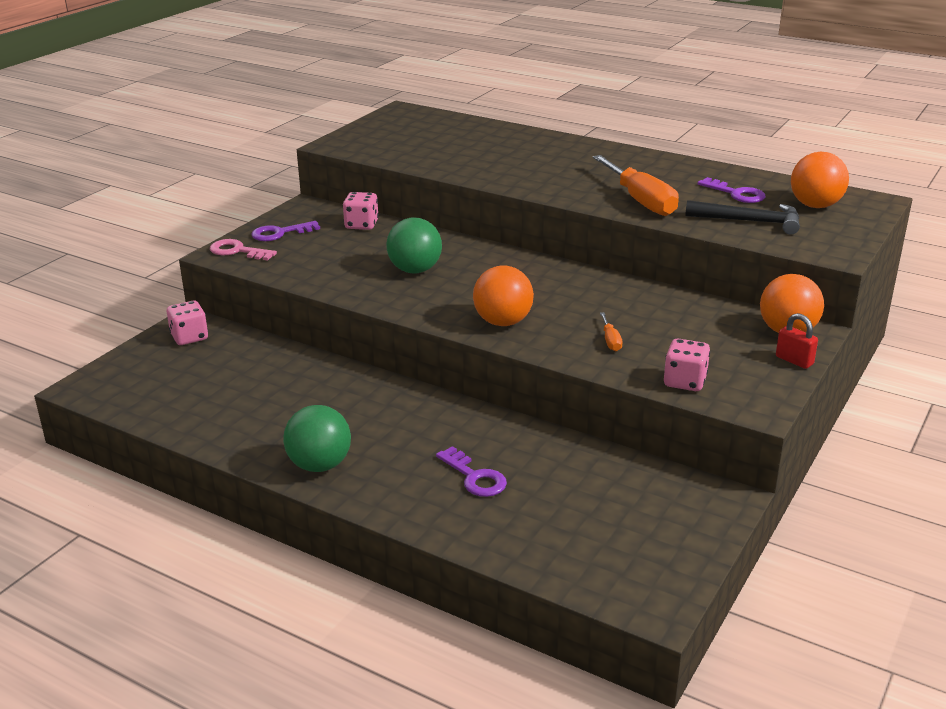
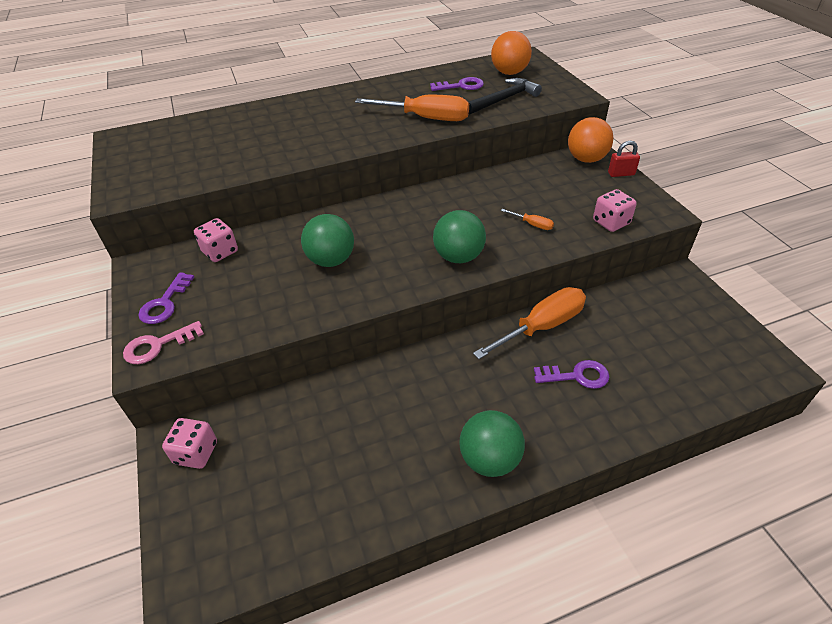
camera: 50 degrees left, 15 degrees up
orange ball [473,265,534,326] -> green ball [433,210,486,263]
none -> orange screwdriver [473,287,586,359]

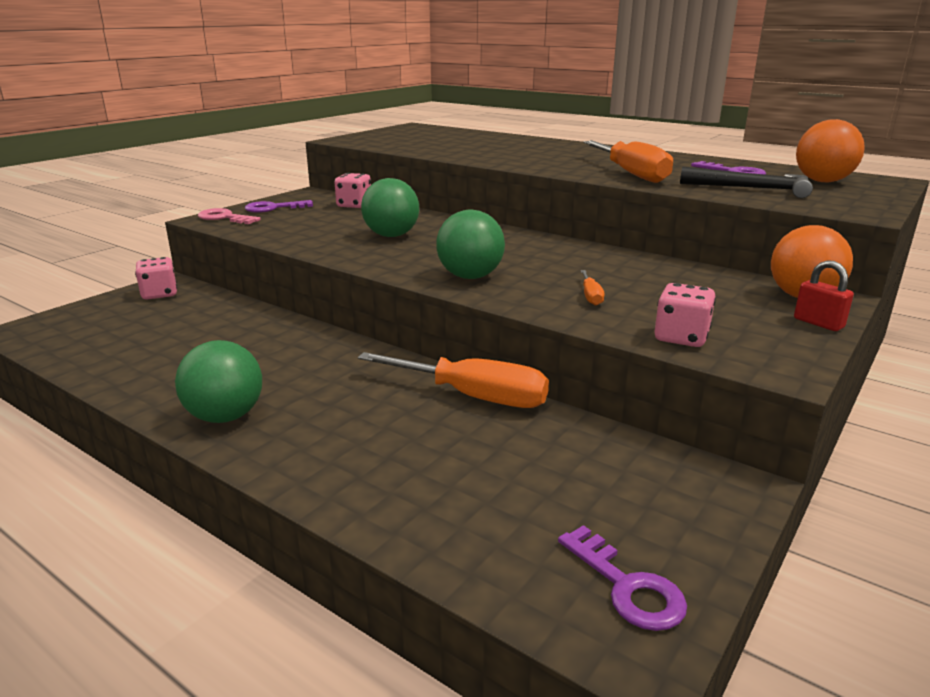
camera: 55 degrees right, 20 degrees down
purple key [534,360,609,389] -> purple key moved to [558,525,687,631]

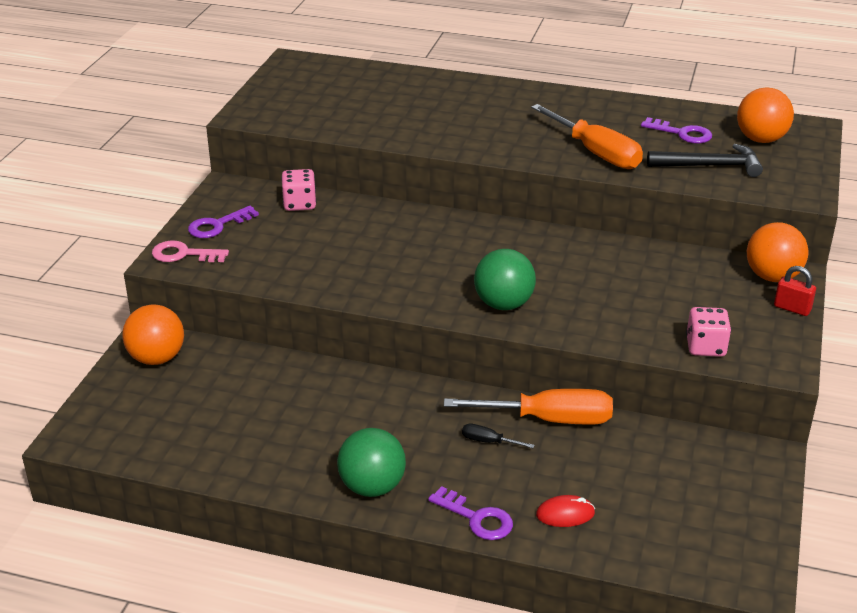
camera: 20 degrees left, 10 degrees up
pink dice [135,257,177,300] -> orange ball [122,305,184,365]
green ball [361,178,419,237] -> none
purple key [558,525,687,631] -> purple key moved to [428,486,513,540]
orange screwdriver [580,270,604,306] -> none
none -> black screwdriver [462,424,535,448]
none -> red mouse [536,495,595,527]

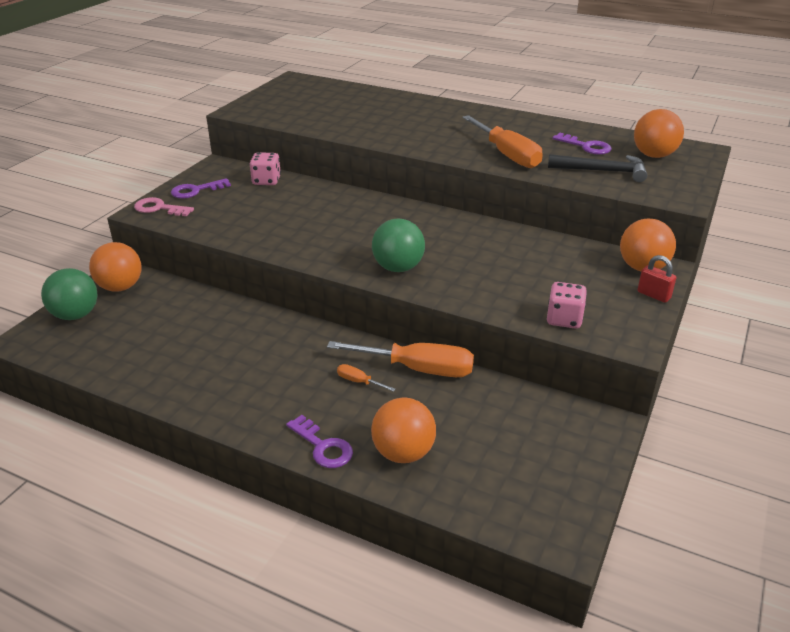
camera: 10 degrees right, 0 degrees up
green ball [337,428,406,497] -> green ball moved to [41,268,98,320]
black screwdriver [462,424,535,448] -> orange screwdriver [337,364,395,392]
red mouse [536,495,595,527] -> orange ball [371,398,436,463]

